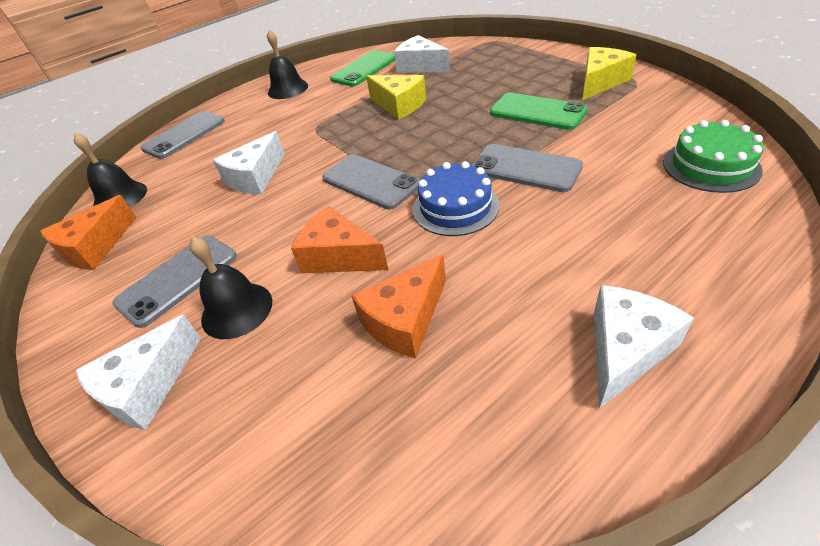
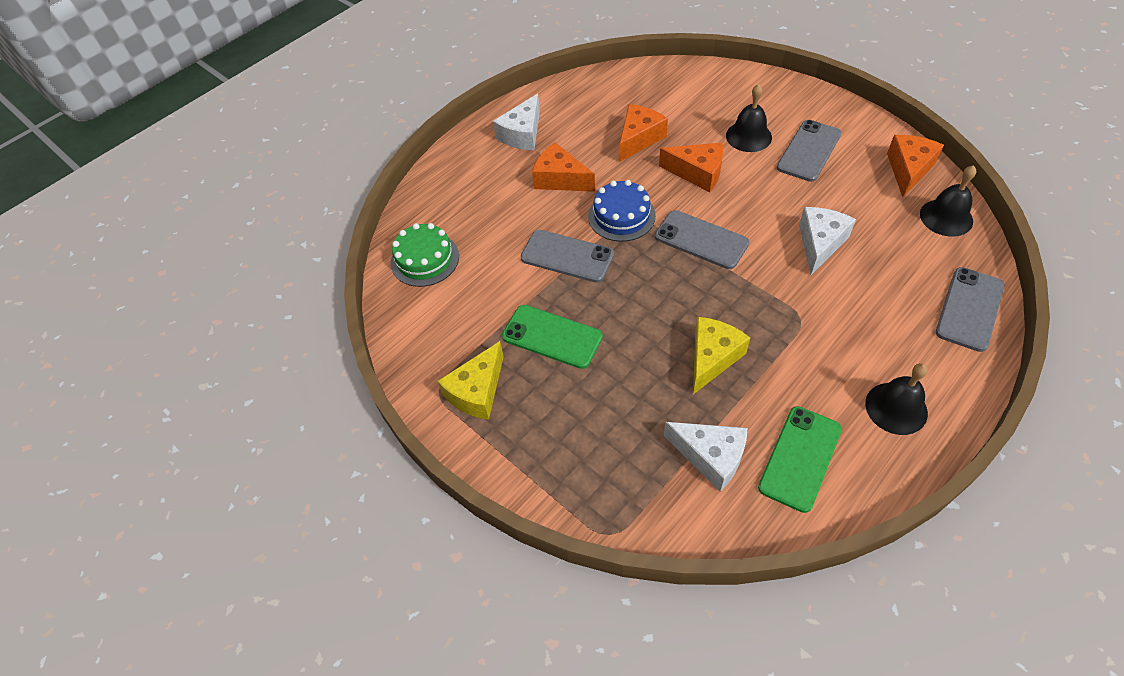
camera: 170 degrees right, 10 degrees up
white cheese [75,315,201,430] -> none
yellow cheese [366,75,426,119] -> yellow cheese turned 90 degrees clockwise [693,317,750,394]
none -> orange cheese [532,142,595,192]

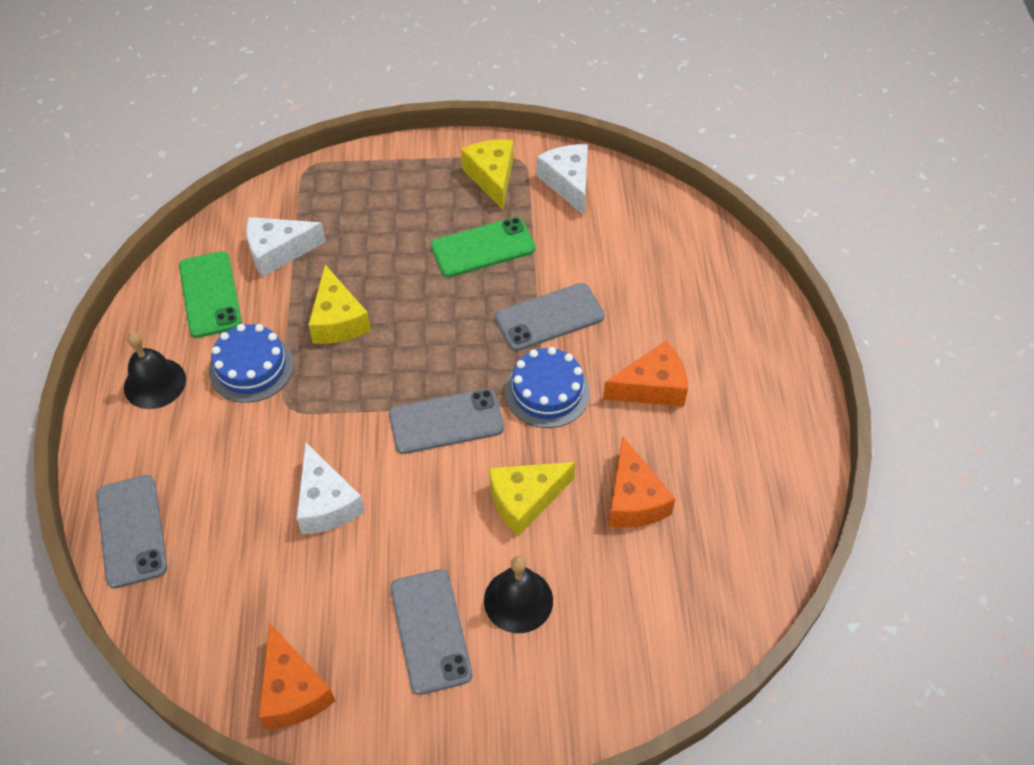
camera: 130 degrees right, 0 degrees up
green cake [391,223,459,287] -> none
white cheese [493,94,540,150] -> white cheese moved to [537,144,588,215]
orange cheese [659,143,723,192] -> yellow cheese [489,462,576,536]
black bell [920,165,976,237] -> none
none -> blue cake [209,324,294,403]

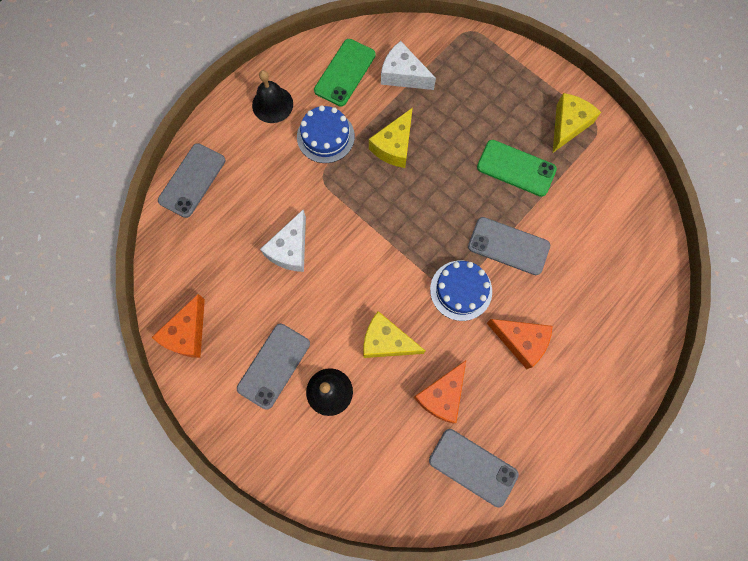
camera: 45 degrees right, 20 degrees up
grey phone [389,388,504,454] -> grey phone moved to [429,429,519,508]
white cheese [537,144,588,215] -> none

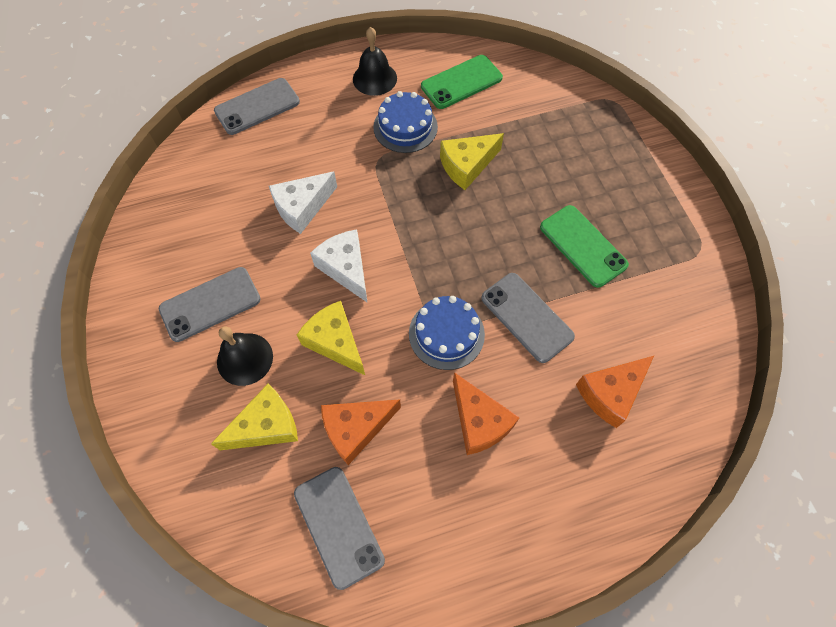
camera: 30 degrees right, 10 degrees down
orange cheese [152,294,205,358] -> orange cheese moved to [576,356,654,428]
white cheese [381,41,436,90] -> white cheese moved to [310,229,368,303]
yellow cheese [553,93,601,153] -> yellow cheese moved to [211,383,298,450]

